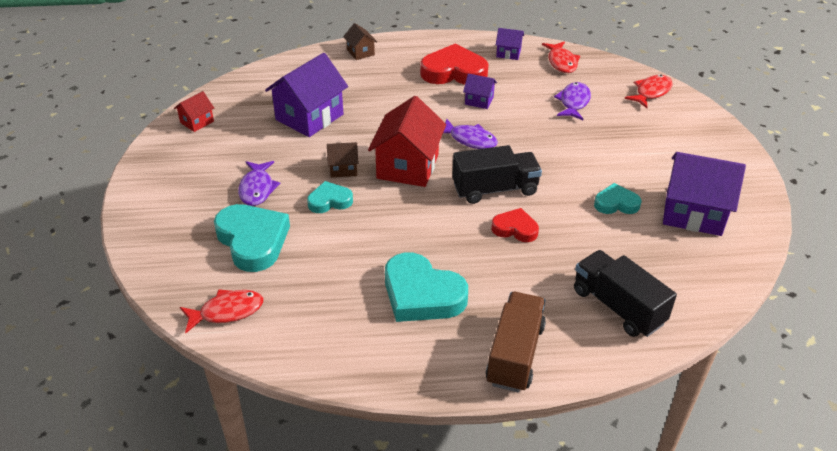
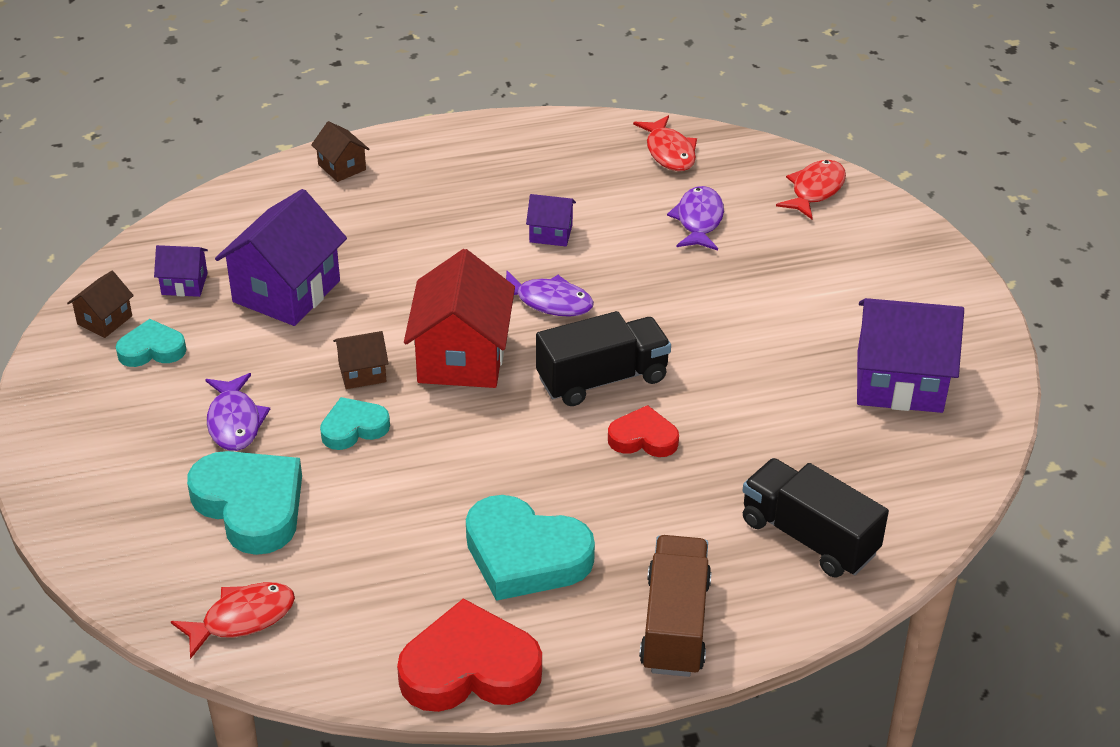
camera: 10 degrees left, 0 degrees up
red house [174,91,214,132] -> brown house [67,271,134,338]
red heart [420,44,489,85] -> red heart moved to [397,598,542,712]
purple house [496,28,524,60] -> purple house moved to [154,245,208,297]
turquoise heart [594,183,641,214] -> turquoise heart moved to [116,319,186,367]

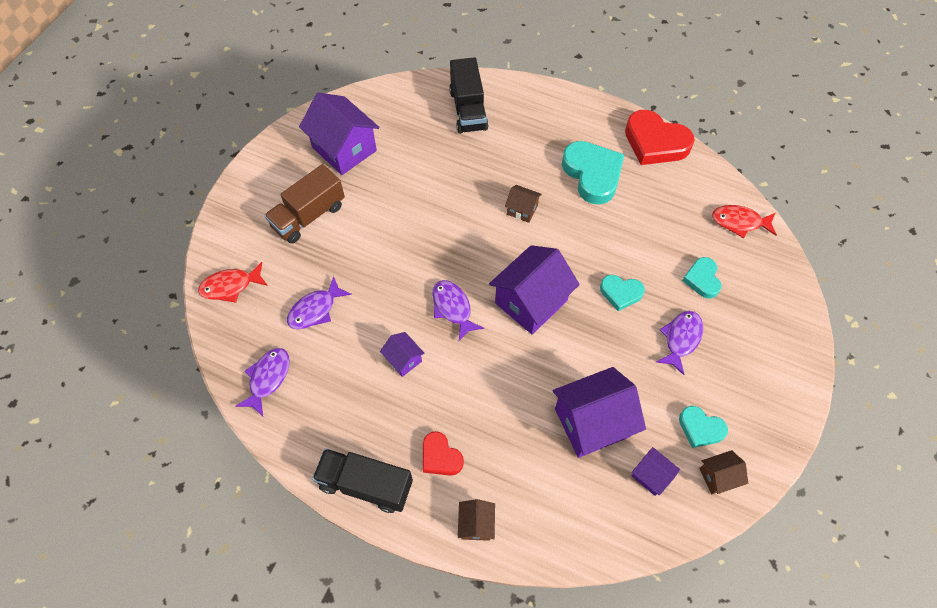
camera: 140 degrees left, 20 degrees up
turquoise heart [187,451,302,555] -> turquoise heart [682,257,721,299], size x0.56
brown house [333,331,389,389] -> brown house moved to [505,185,542,223]
red house [404,249,515,388] -> purple house [489,245,580,335]
black truck [536,311,671,406] -> black truck moved to [312,448,413,513]
red heart [608,405,679,457] -> red heart moved to [423,431,464,476]
red fish [633,115,697,171] -> purple fish [236,348,290,417]
brown truck [639,535,712,677] -> brown truck moved to [264,164,345,244]

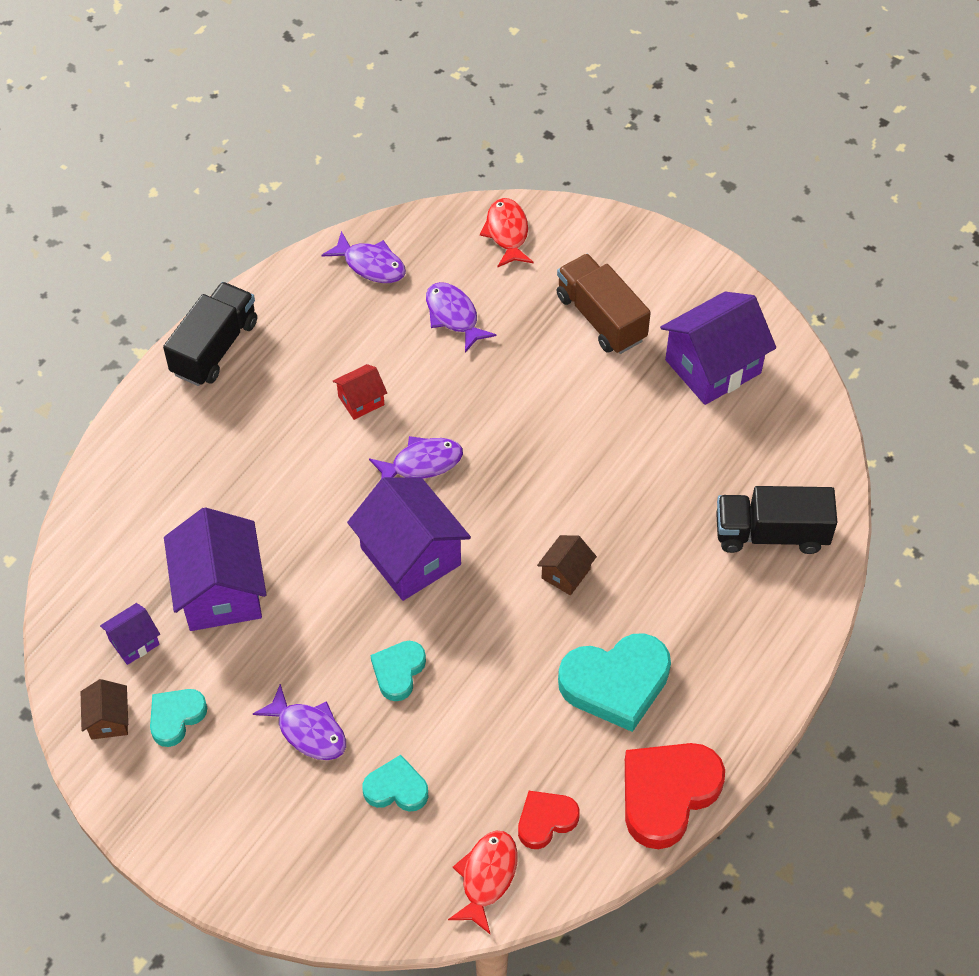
camera: 100 degrees right, 5 degrees down
purple house [380,332,425,377] -> red house [333,364,387,420]
red heart [423,431,464,476] -> red heart moved to [518,791,580,849]
brown house [458,499,495,541] -> none

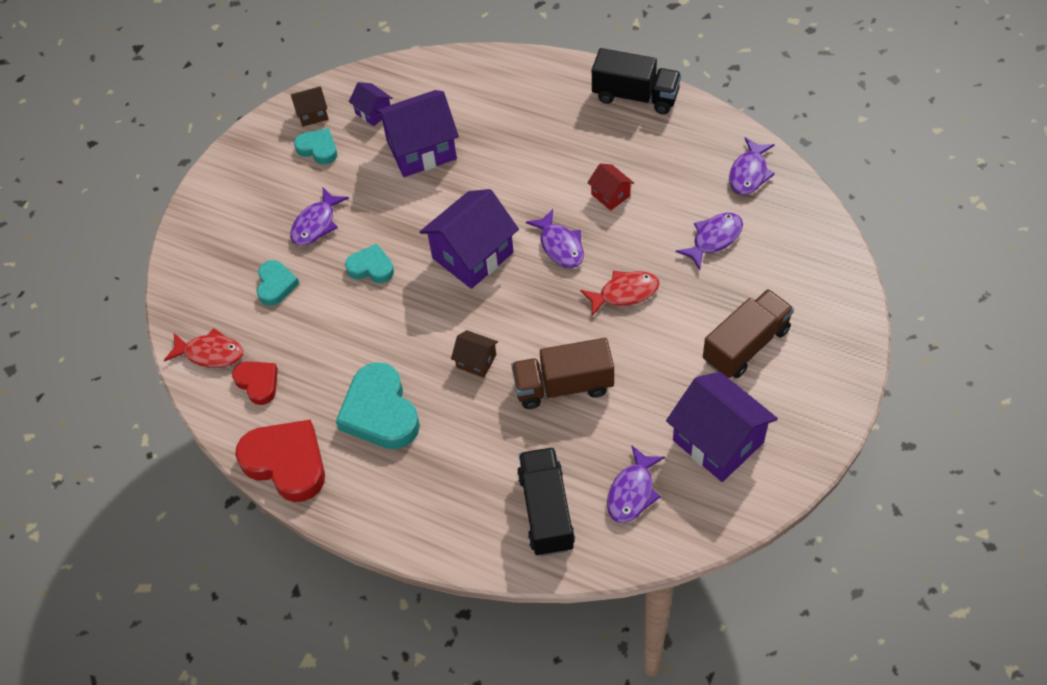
camera: 85 degrees right, 0 degrees up
red fish [480,198,534,268] -> red fish moved to [580,271,660,316]
none -> brown truck [511,338,614,409]
none -> purple fish [607,445,665,523]

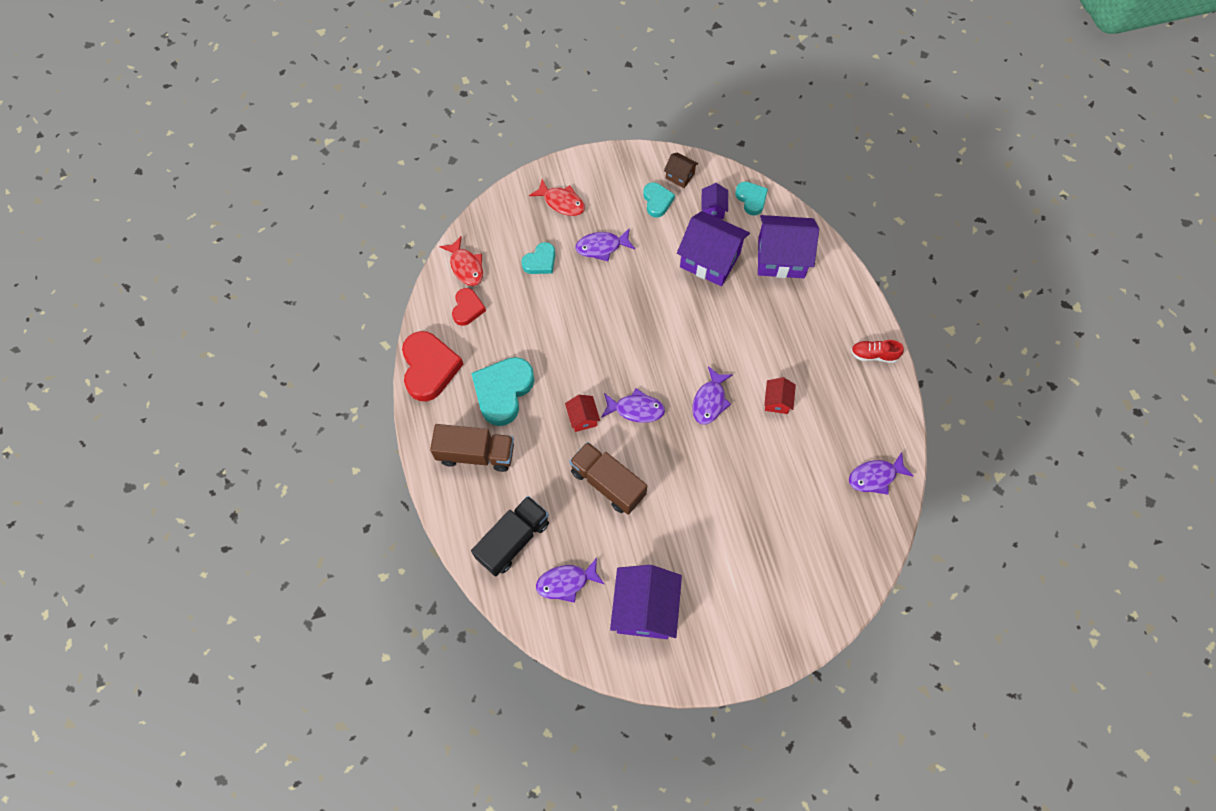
camera: 45 degrees right, 10 degrees up
turquoise heart [345,244,394,283] -> turquoise heart moved to [735,182,768,215]
purple house [420,189,519,289] -> purple house moved to [758,215,819,278]
brown house [451,330,498,378] -> red house [565,395,600,432]
red fish [580,271,660,316] -> red fish moved to [529,179,585,216]
black truck [592,48,681,114] -> red shoe [851,340,904,363]
purple fish [676,212,743,270] -> purple fish moved to [601,388,665,423]
brown truck [703,289,794,378] -> brown truck moved to [430,424,514,472]

